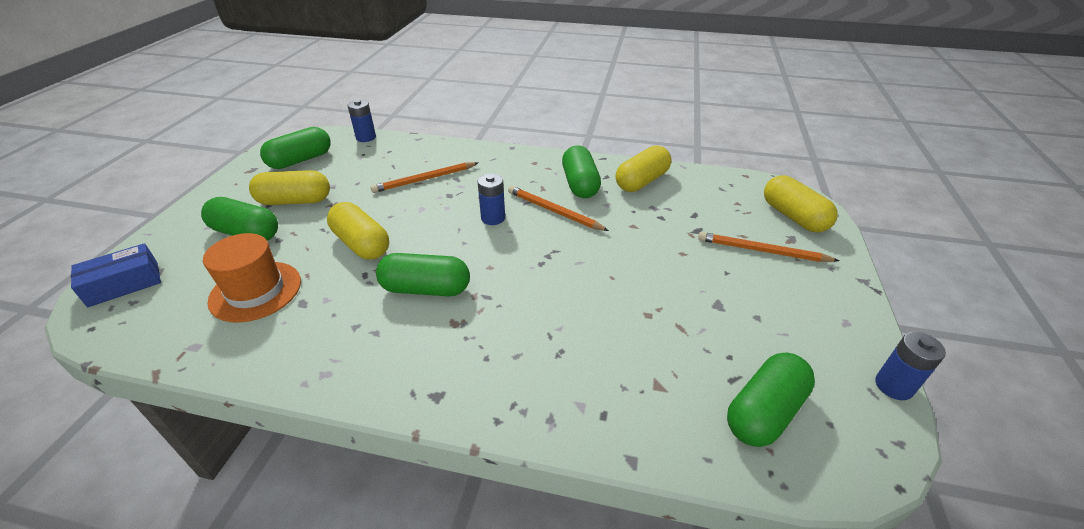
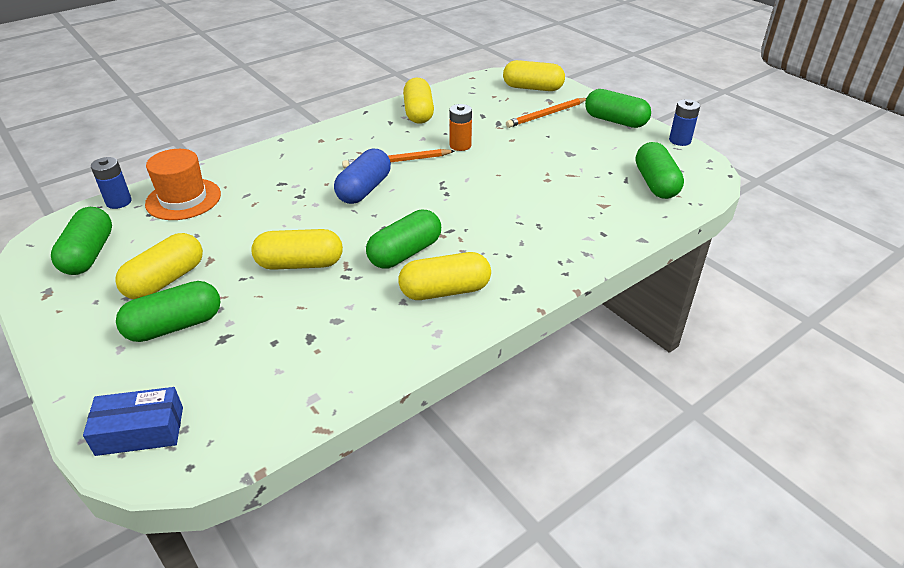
camera: 50 degrees left, 0 degrees up
blue box [71,243,161,307] -> blue box turned 75 degrees clockwise [83,387,183,456]
orange hat [203,233,301,323] -> orange hat moved to [145,149,221,220]
orange pencil [371,162,478,193] -> none
blue battery [478,174,505,225] -> blue capsule [334,149,391,204]
green capsule [562,145,601,198] -> green capsule moved to [585,89,651,128]
none -> yellow capsule [398,252,491,300]
none -> orange battery [449,104,472,151]

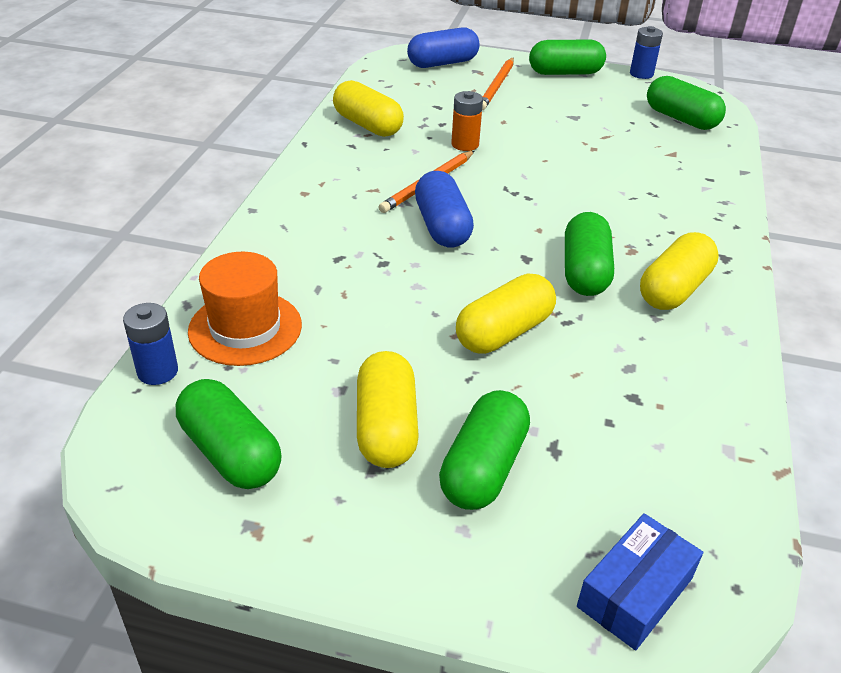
camera: 40 degrees left, 0 degrees up
yellow capsule [503,60,565,91] -> blue capsule [407,27,479,68]

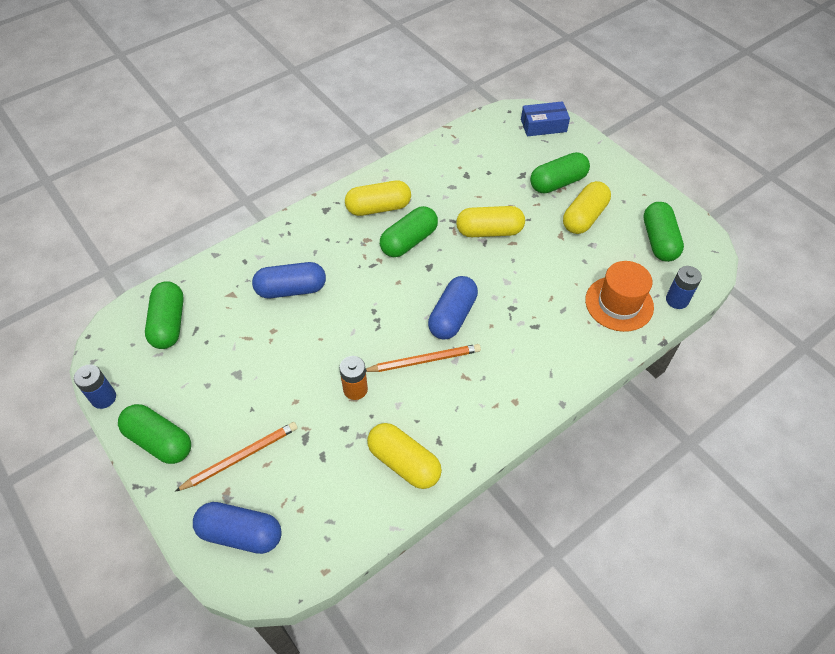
camera: 140 degrees left, 15 degrees up
yellow capsule [333,80,404,137] -> yellow capsule turned 45 degrees counterclockwise [367,423,442,489]
none -> blue capsule [252,262,326,298]

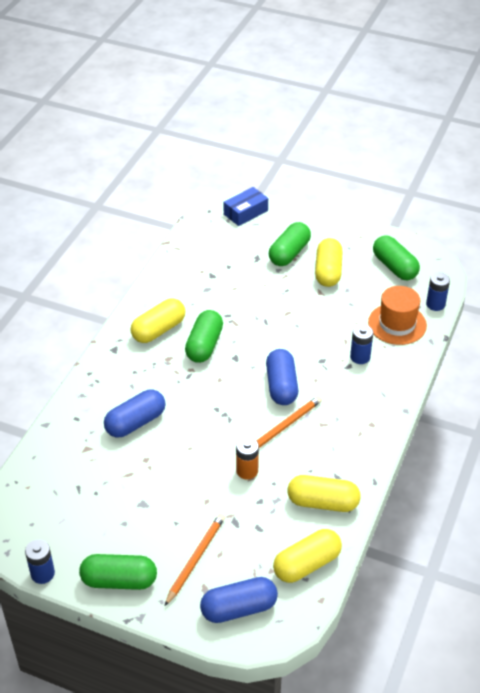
camera: 30 degrees left, 10 degrees down
green capsule [145,281,184,349] -> none
yellow capsule [456,206,525,237] -> yellow capsule moved to [273,529,342,583]
none -> blue battery [350,324,373,364]

